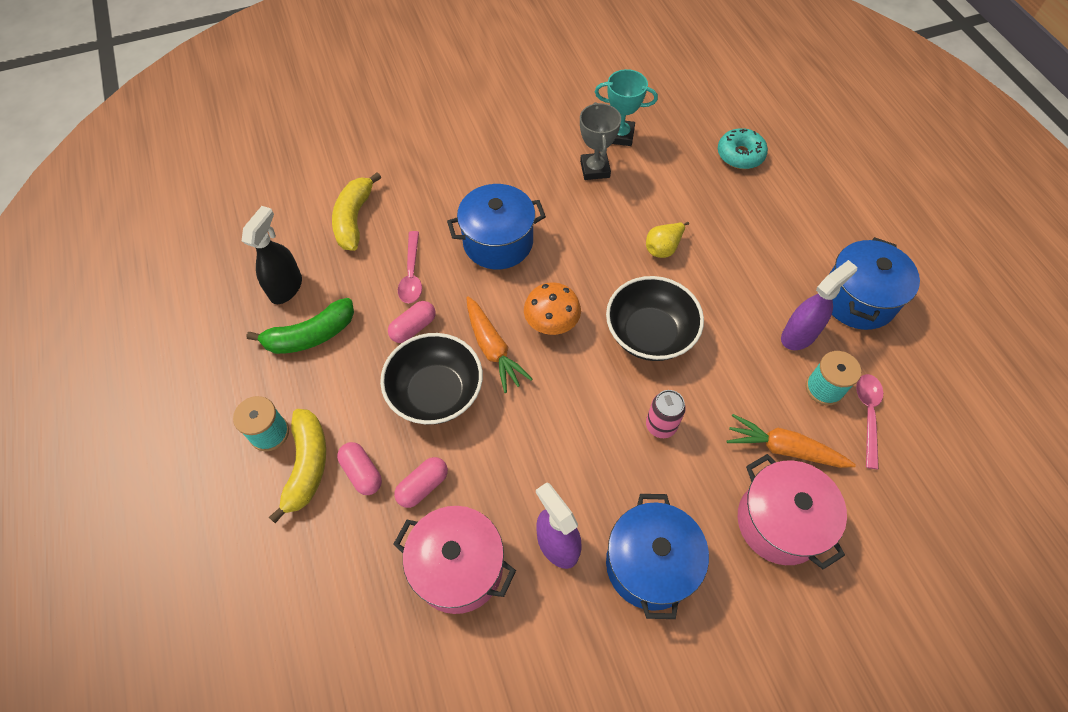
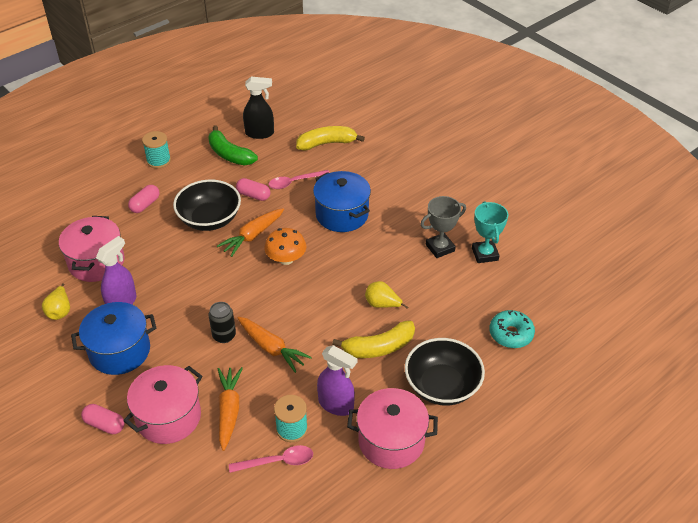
camera: 70 degrees right, 15 degrees down
yellow banana [269,409,326,523] -> yellow banana moved to [332,321,415,358]
pink capsule [394,457,448,508] -> pink capsule moved to [81,404,125,434]
black bowl [606,276,704,361] -> black bowl moved to [405,338,485,405]
pink can [646,390,686,438] -> black can [209,302,236,343]
blue pot [829,237,920,330] -> pink pot [347,388,438,469]
none -> yellow pear [42,283,70,320]
none -> orange carrot [237,317,312,373]

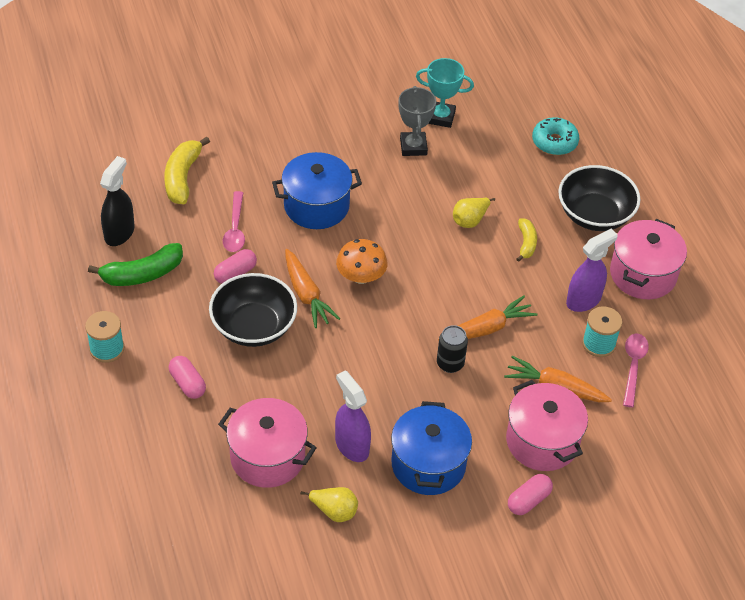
camera: 70 degrees left, 5 degrees up
yellow banana [332,321,415,358] -> yellow banana [516,219,537,262], size x0.59

